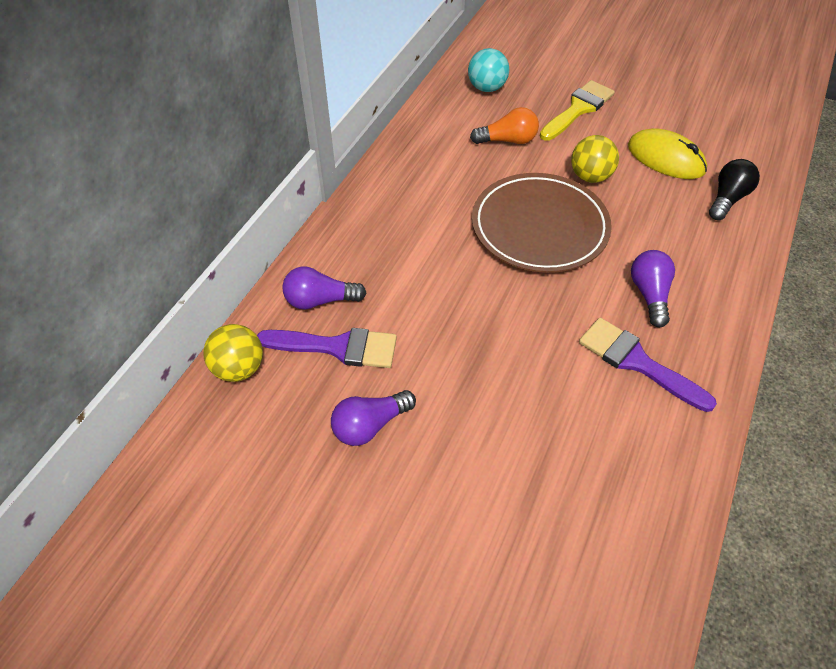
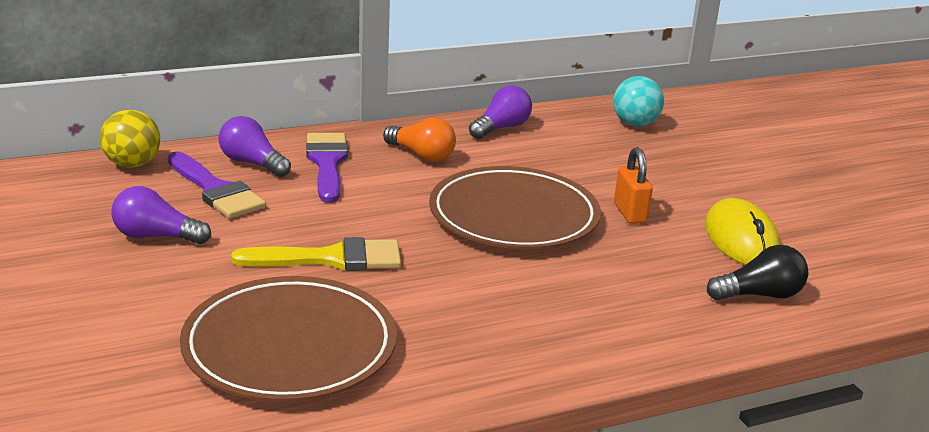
camera: 40 degrees right, 25 degrees down
orange light bulb [470,107,539,144] -> orange light bulb moved to [383,118,456,162]
yellow brush [540,80,615,141] -> yellow brush moved to [231,237,401,271]
yellow ball [571,135,619,183] -> orange padlock [614,147,653,224]
purple brush [579,317,717,412] -> purple brush moved to [306,133,348,203]
purple light bulb [631,250,675,327] -> purple light bulb moved to [469,85,532,139]
none -> brown plate [180,276,397,402]

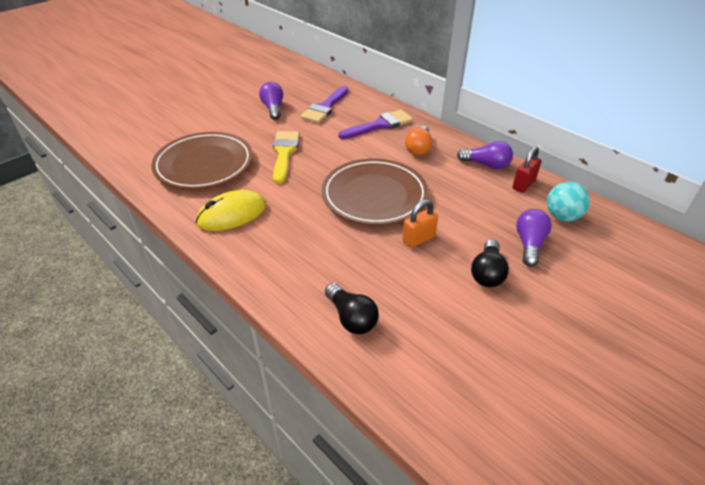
camera: 70 degrees right, 15 degrees up
yellow ball [100,110,160,168] -> none
purple light bulb [219,116,291,177] -> purple light bulb moved to [516,209,552,267]
yellow brush [231,237,401,271] -> yellow brush turned 150 degrees counterclockwise [273,131,300,184]
yellow mouse [705,198,781,265] -> yellow mouse moved to [196,190,266,231]
none -> black light bulb [471,239,509,287]
none -> red padlock [512,146,542,193]

